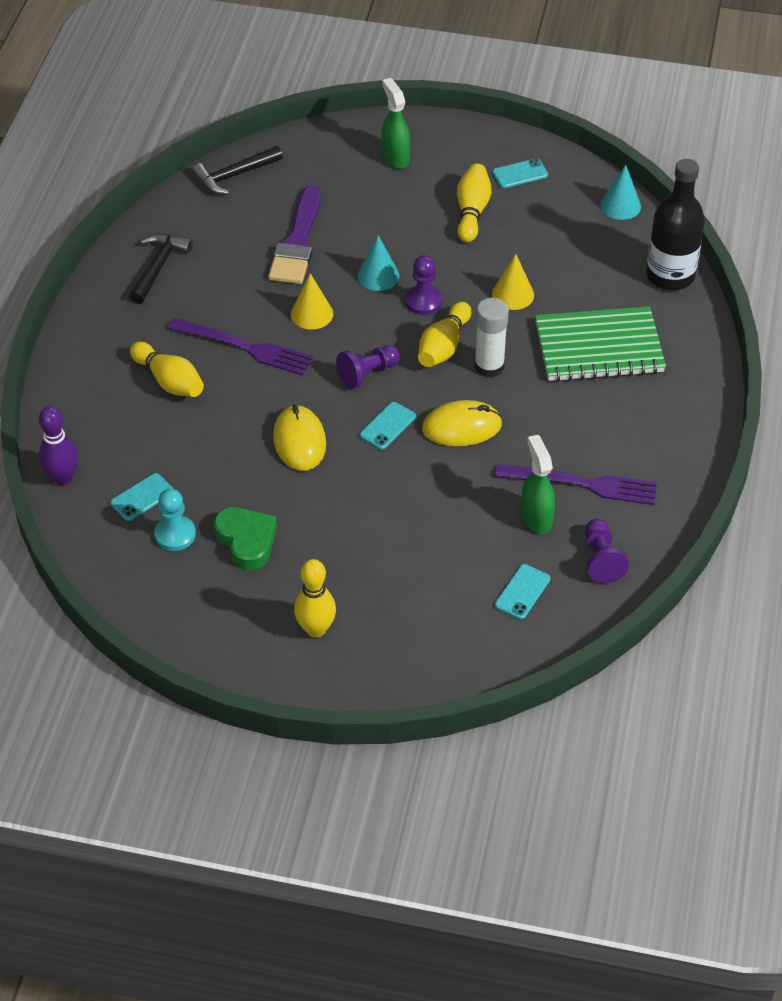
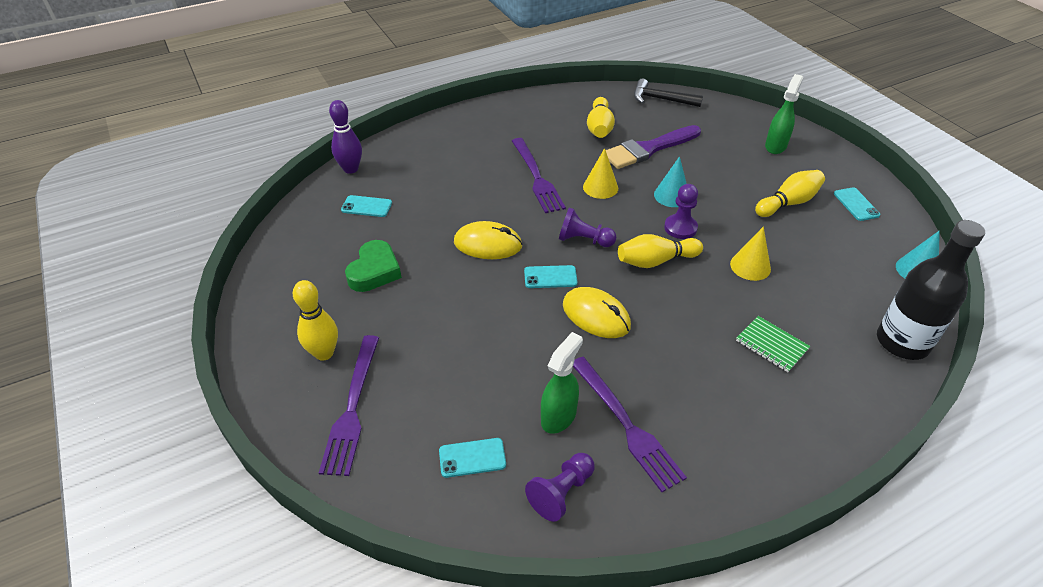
camera: 50 degrees right, 5 degrees down
black hammer [129,234,193,304] -> none
yellow bowling pin [130,342,204,397] -> yellow bowling pin moved to [587,97,615,138]
turquoise pawn [155,489,196,551] -> none
yellow mouse [273,405,326,471] -> yellow mouse turned 60 degrees clockwise [454,221,523,259]
white glue stick [474,298,509,378] -> none
turquoise phone [492,158,548,188] -> turquoise phone turned 45 degrees clockwise [834,187,880,221]
green notebook [535,306,666,382] -> green notebook [736,316,810,372], size x0.49
none -> purple fork [319,335,379,476]

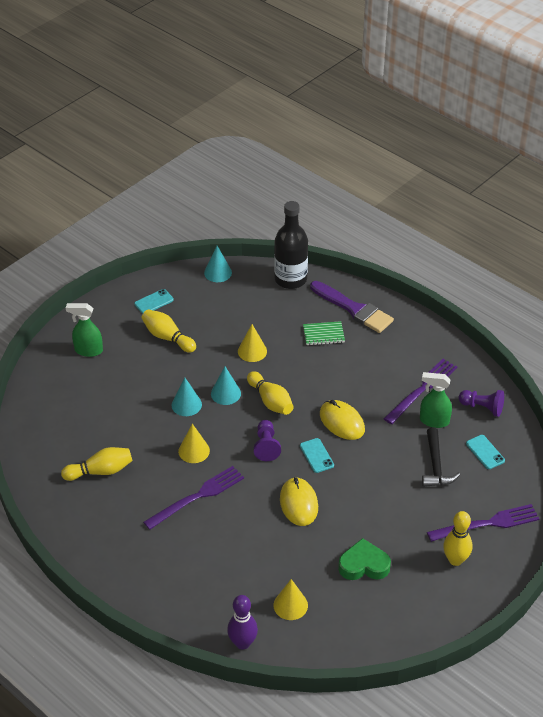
camera: 110 degrees left, 0 degrees up
turquoise phone [341,195,392,217] -> yellow cone [273,579,308,620]
yellow mouse [563,287,631,338] -> yellow mouse turned 60 degrees counterclockwise [320,400,365,440]
purple brush [606,125,701,169] -> purple brush moved to [310,281,394,333]
black hammer [634,78,703,107] -> black hammer moved to [422,427,460,487]
purple pawn [664,184,698,239] -> turquoise cone [211,367,241,405]
green notebook [736,316,810,372] -> green notebook turned 60 degrees clockwise [303,321,345,346]

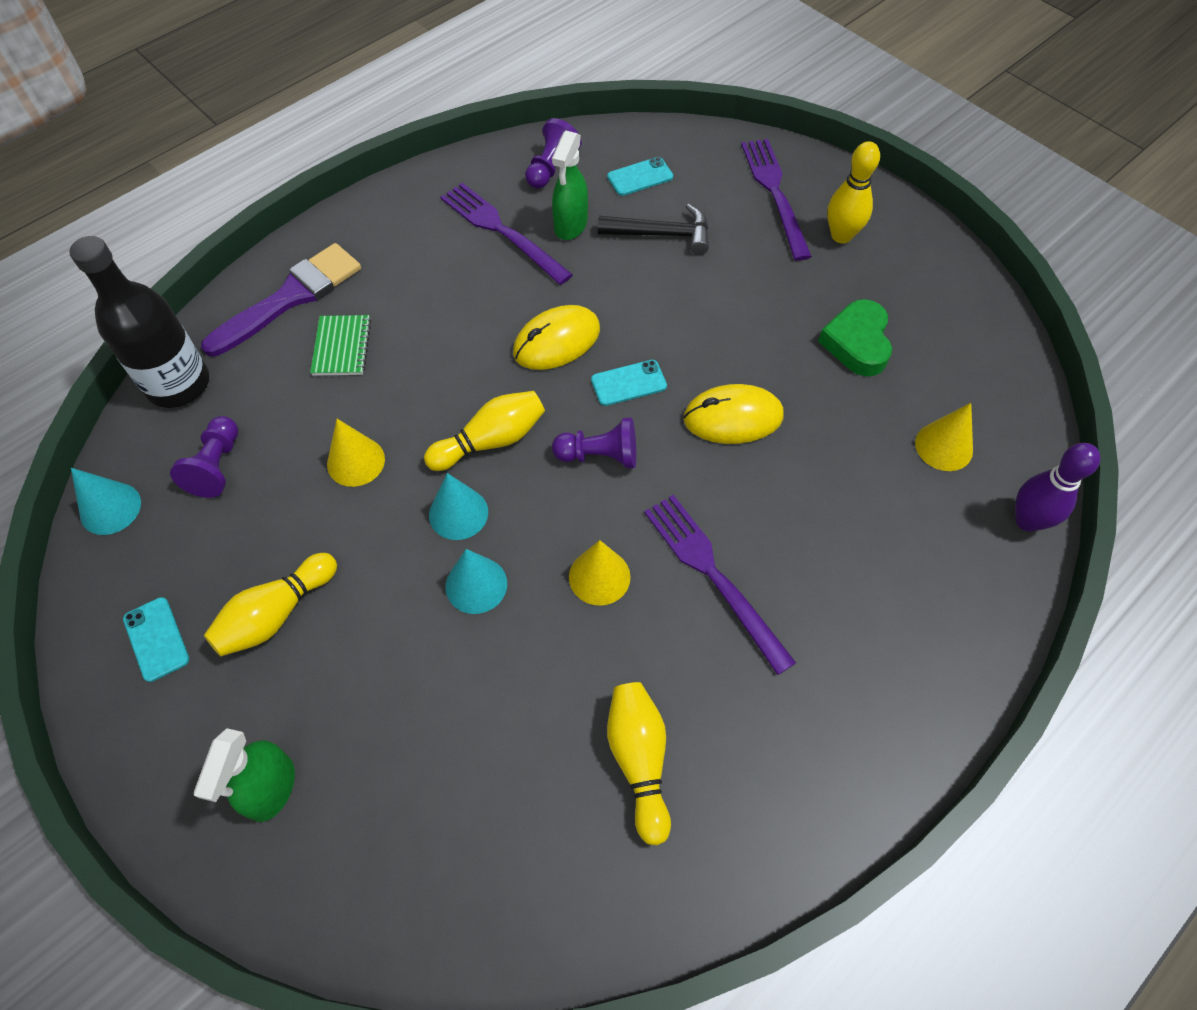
camera: 85 degrees left, 15 degrees up
none -> purple pawn [170,416,238,498]

